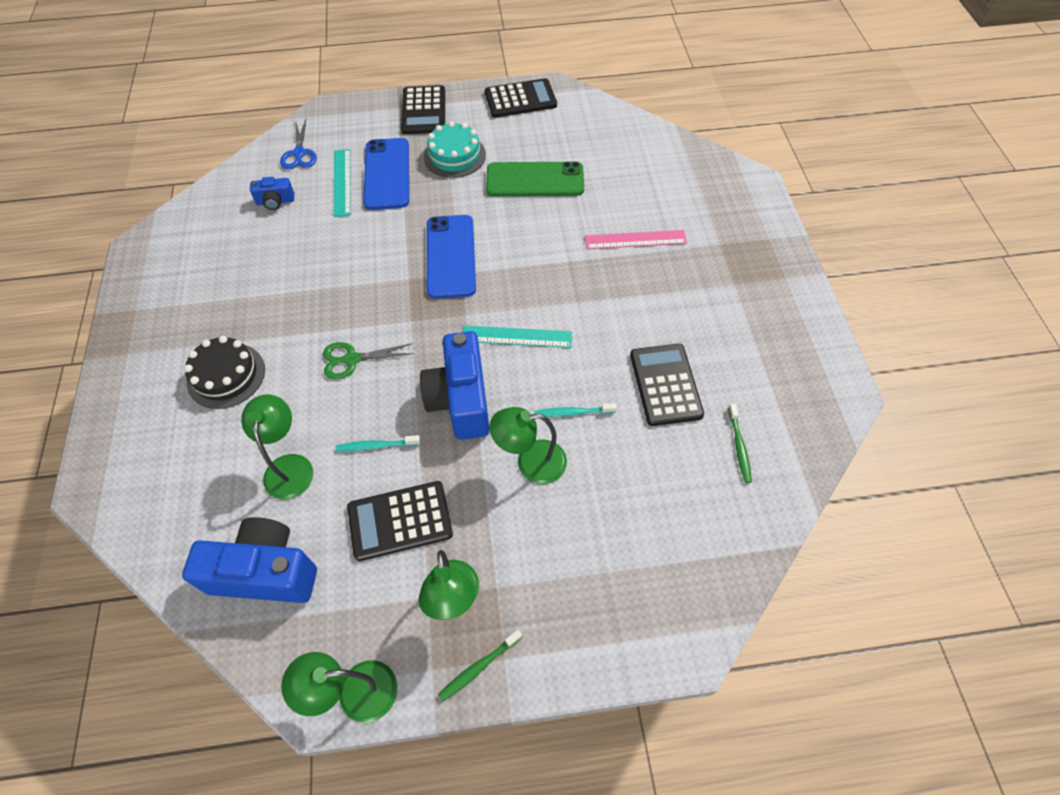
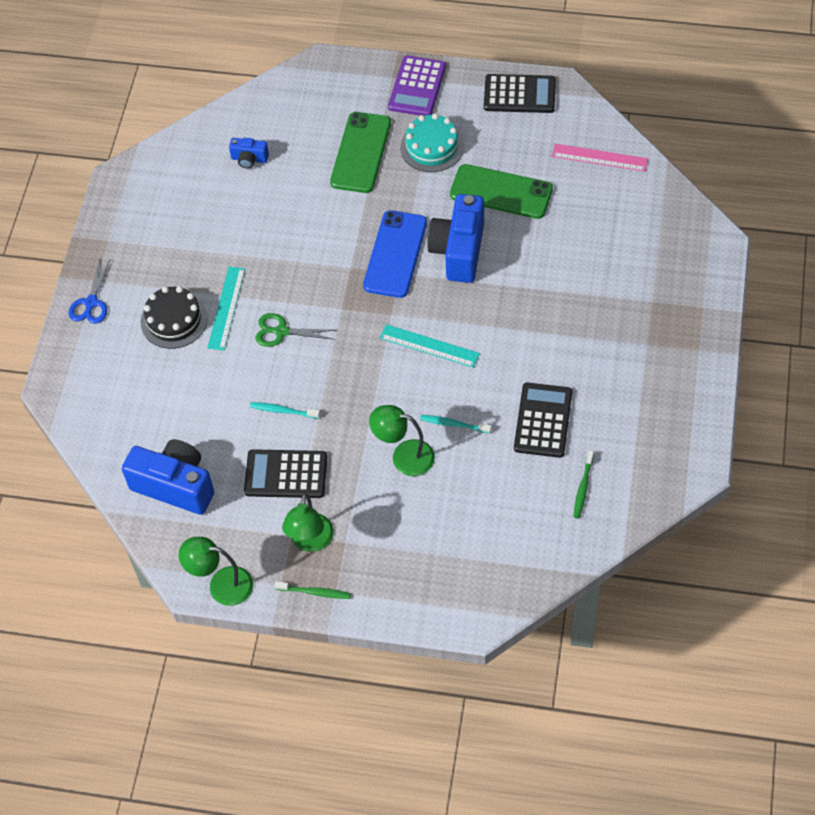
camera: 20 degrees right, 0 degrees up
green lamp [241,395,313,499] -> none
blue scissors [280,119,317,169] -> blue scissors moved to [69,257,111,324]
turquoise ruler [334,149,351,217] -> turquoise ruler moved to [207,267,245,350]
blue phone [363,138,409,210] -> green phone [330,112,391,193]
black calculator [401,85,445,134] -> purple calculator [388,56,446,116]
blue camera [420,331,490,440] -> blue camera moved to [427,194,484,283]
green toothbrush [438,630,522,702] -> green toothbrush turned 150 degrees counterclockwise [275,581,351,599]
pink ruler [585,230,687,249] -> pink ruler moved to [552,144,648,172]

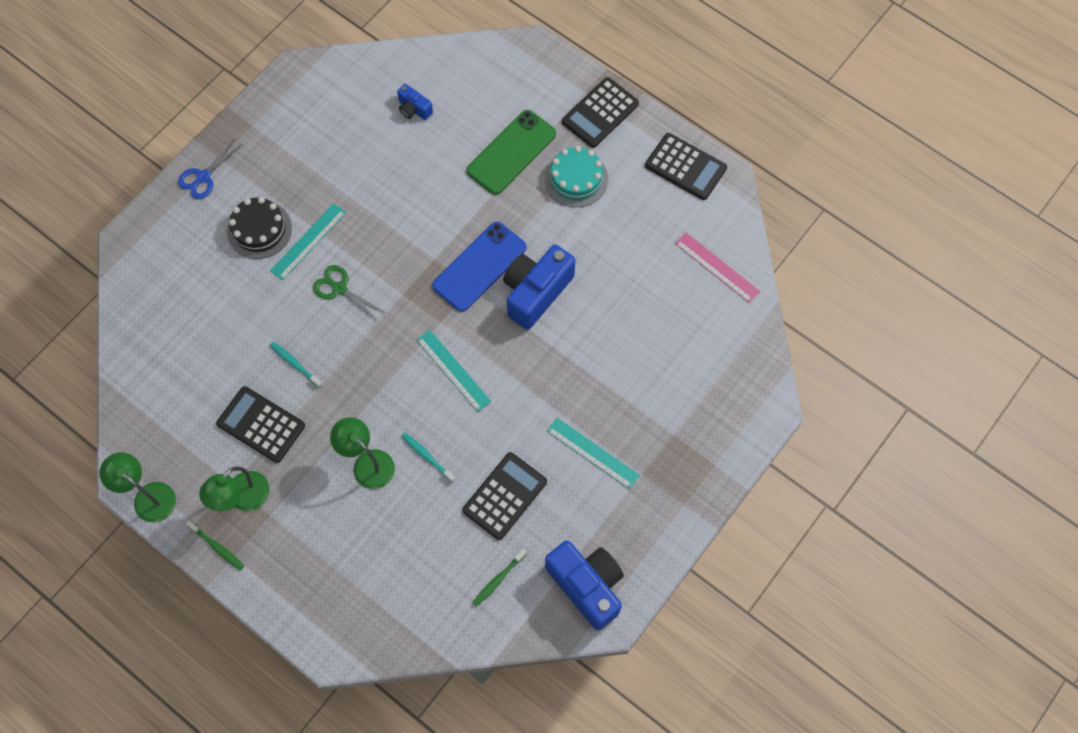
camera: 25 degrees right, 10 degrees up
blue camera [122,439,214,515] -> blue camera moved to [545,541,624,631]
purple calculator [388,56,446,116] -> black calculator [562,77,639,148]
green phone [450,164,553,219] -> none
none -> turquoise ruler [547,418,640,489]

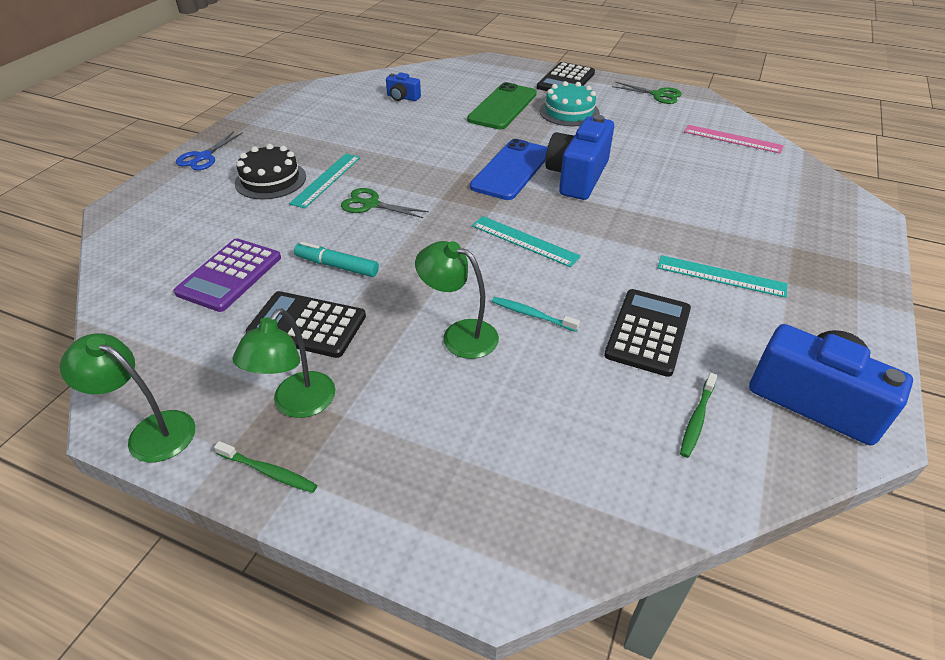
camera: 15 degrees left, 25 degrees down
turquoise toothbrush [270,342,323,388] -> turquoise marker [294,242,379,277]
black calculator [645,133,727,200] -> green scissors [612,82,682,104]
none -> purple calculator [173,238,281,312]

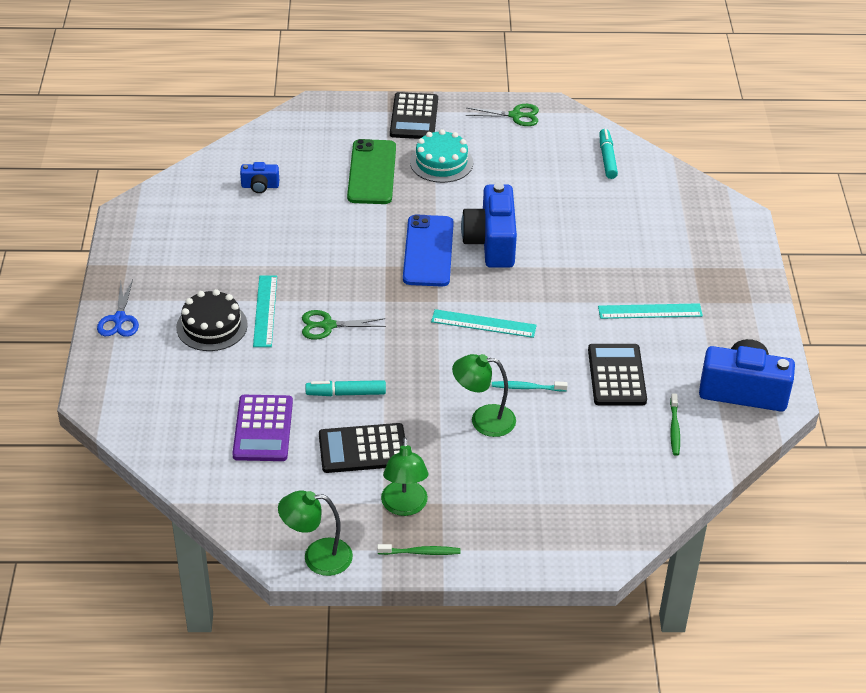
camera: 25 degrees left, 0 degrees up
pink ruler [684,125,784,154] -> turquoise marker [599,129,618,179]

